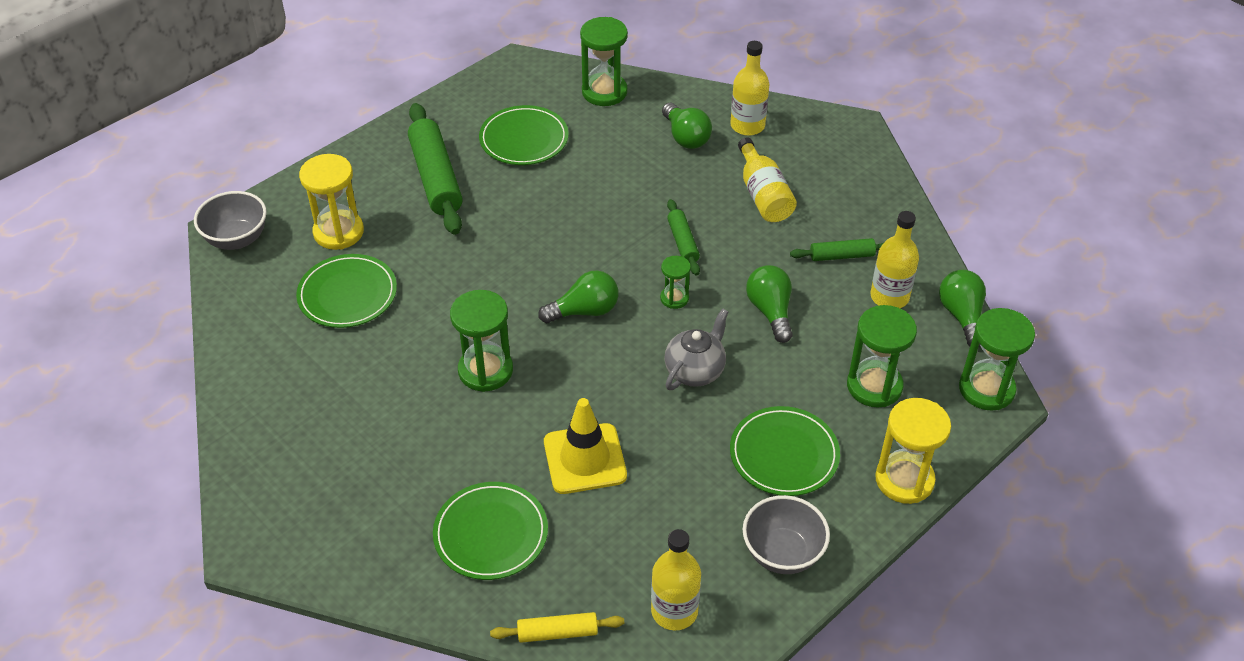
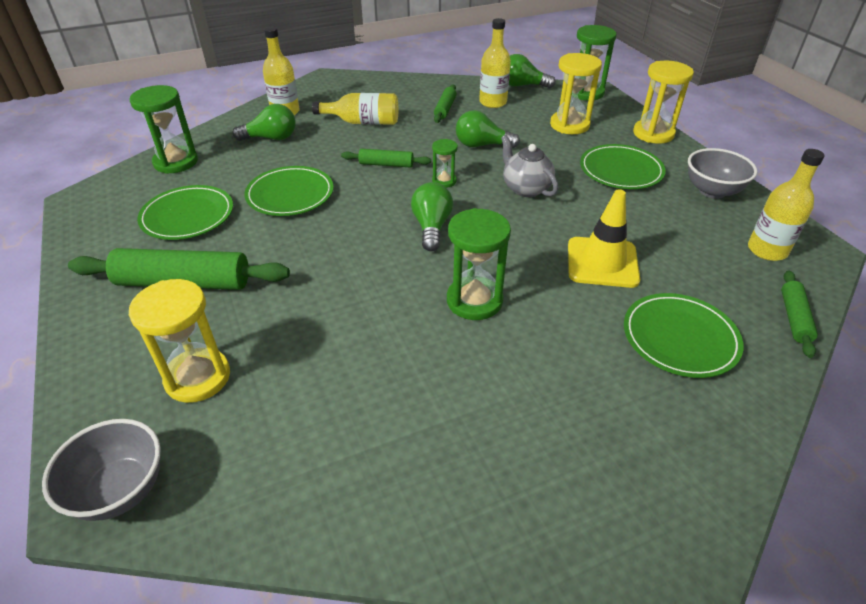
camera: 70 degrees left, 5 degrees down
green plate [296,254,397,328] -> green plate moved to [245,166,334,216]
yellow rolling pin [490,612,624,643] -> green rolling pin [781,270,818,358]
green hourglass [847,305,917,408] -> yellow hourglass [550,53,602,134]

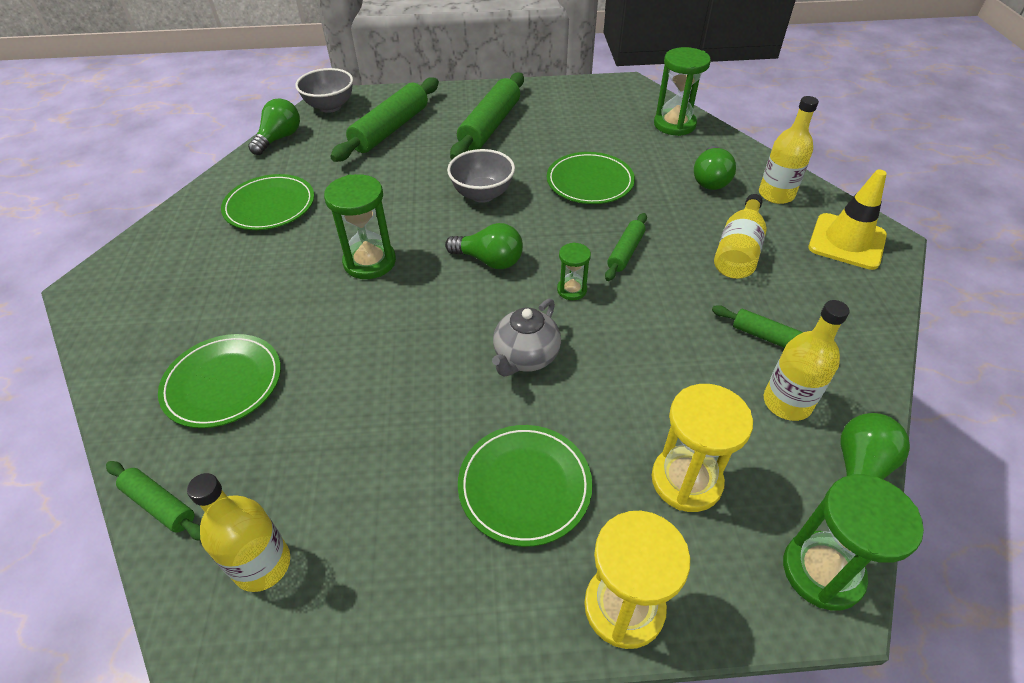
camera: 110 degrees right, 5 degrees up
yellow hourglass [129,279,230,403] -> green rolling pin [330,78,439,162]
green plate [137,185,233,240] -> green plate moved to [221,174,314,230]
green light bulb [456,110,520,148] -> green light bulb moved to [248,98,300,155]
grey teapot [501,135,558,197] -> grey teapot turned 135 degrees clockwise [492,299,561,376]
yellow traffic cone [568,189,640,288] -> yellow traffic cone moved to [809,169,887,270]
grey bowl [688,148,757,199] -> grey bowl moved to [447,149,515,203]

